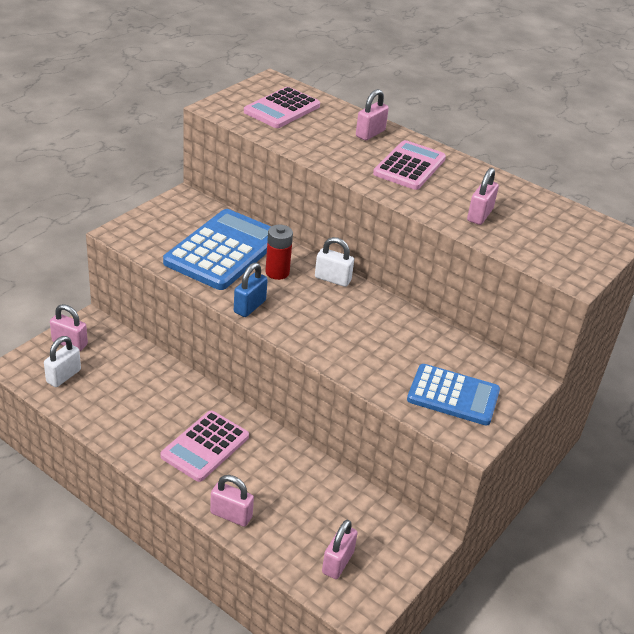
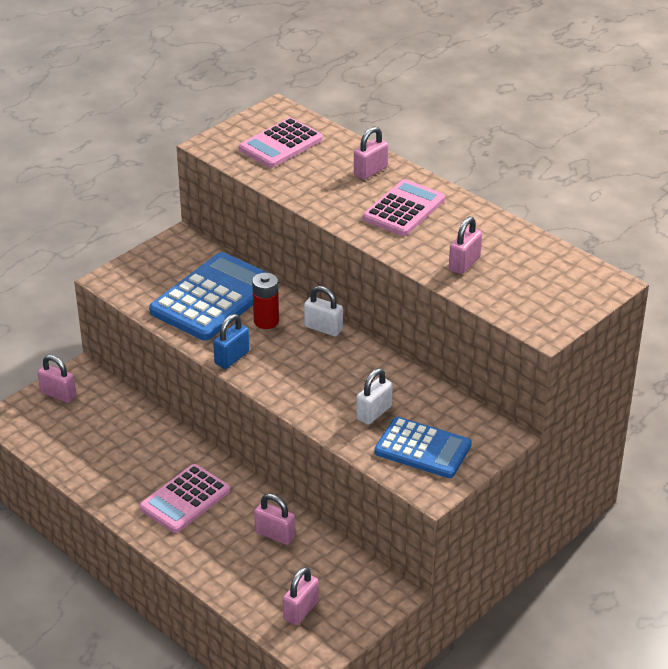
camera: 10 degrees right, 0 degrees up
white padlock [44,336,81,387] -> white padlock moved to [356,368,393,425]
pink padlock [210,475,254,527] -> pink padlock moved to [254,493,295,545]

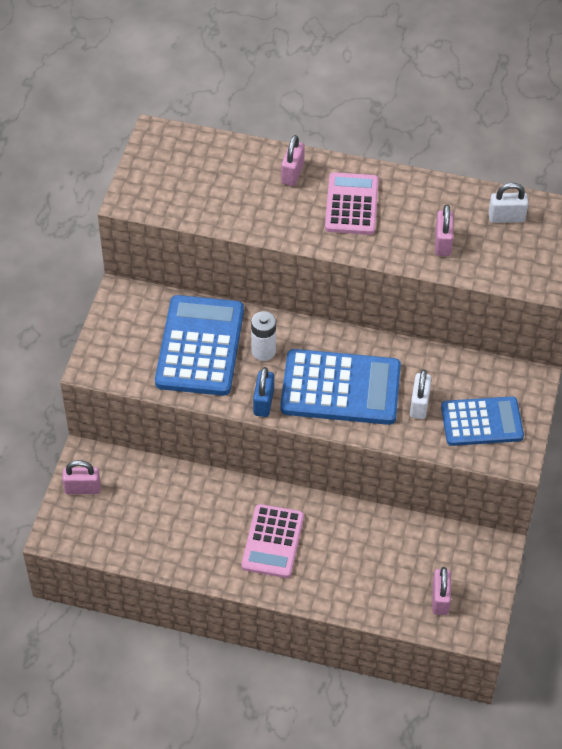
camera: 30 degrees left, 15 degrees up
pink calculator [239,118,323,168] -> none
red battery [252,273,279,329] -> white battery [251,311,276,361]
pink padlock [254,493,295,545] -> none
white padlock [304,286,343,336] -> white padlock moved to [488,183,529,223]
none -> blue calculator [280,349,401,425]

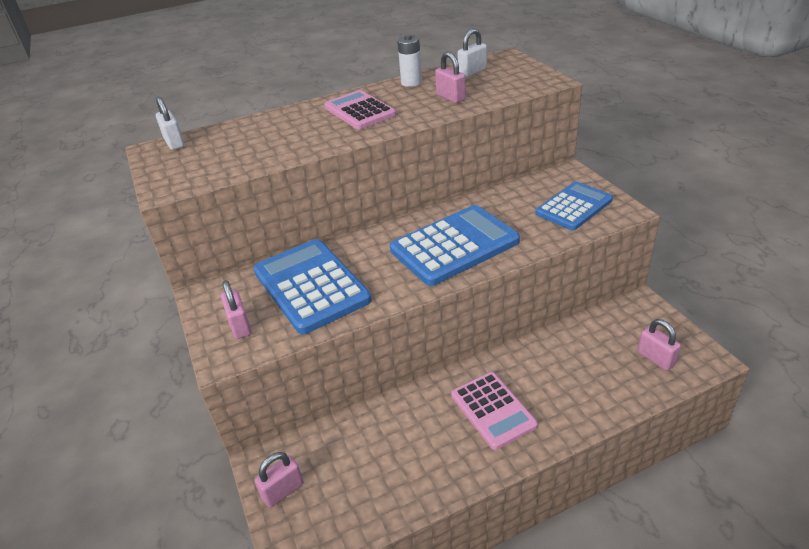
camera: 35 degrees left, 15 degrees down
white battery [251,311,276,361] -> white battery moved to [397,34,422,87]
blue padlock [253,367,274,417] -> none
pink padlock [281,135,305,186] -> pink padlock moved to [221,280,252,339]
white padlock [410,369,432,419] -> white padlock moved to [156,96,185,150]

